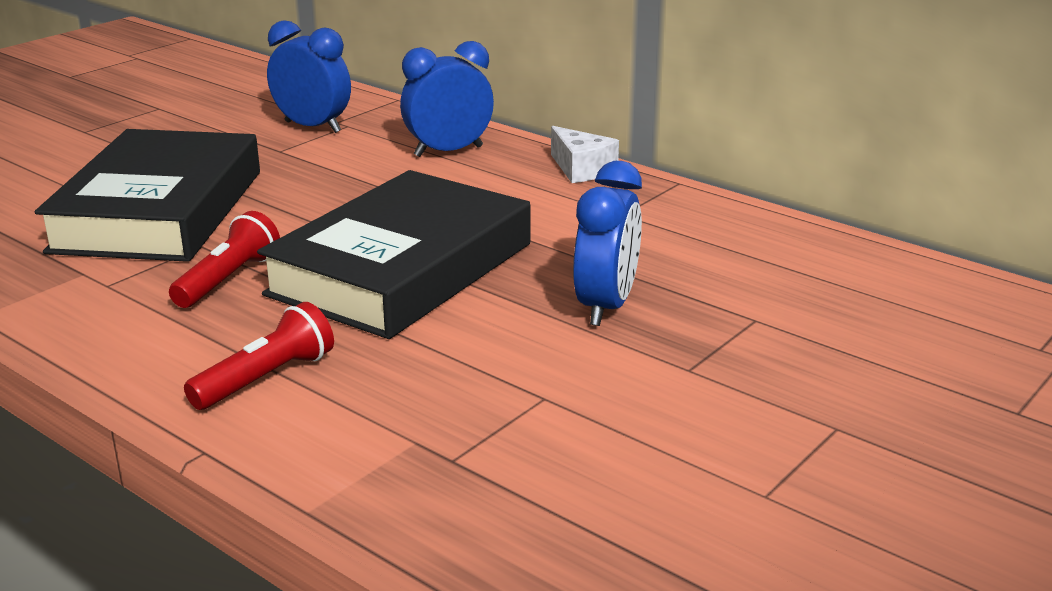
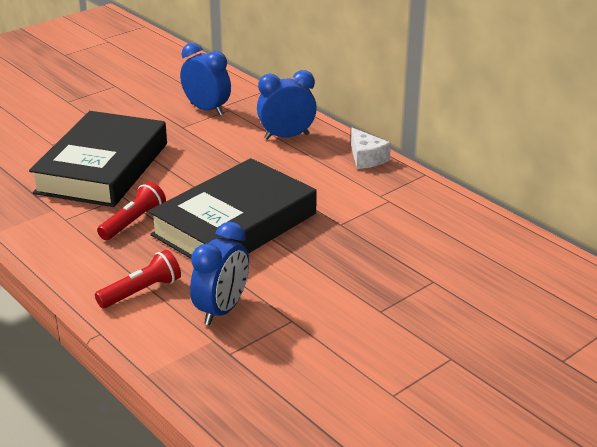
camera: 10 degrees right, 5 degrees up
blue clock [573,161,642,326] -> blue clock moved to [190,222,249,325]

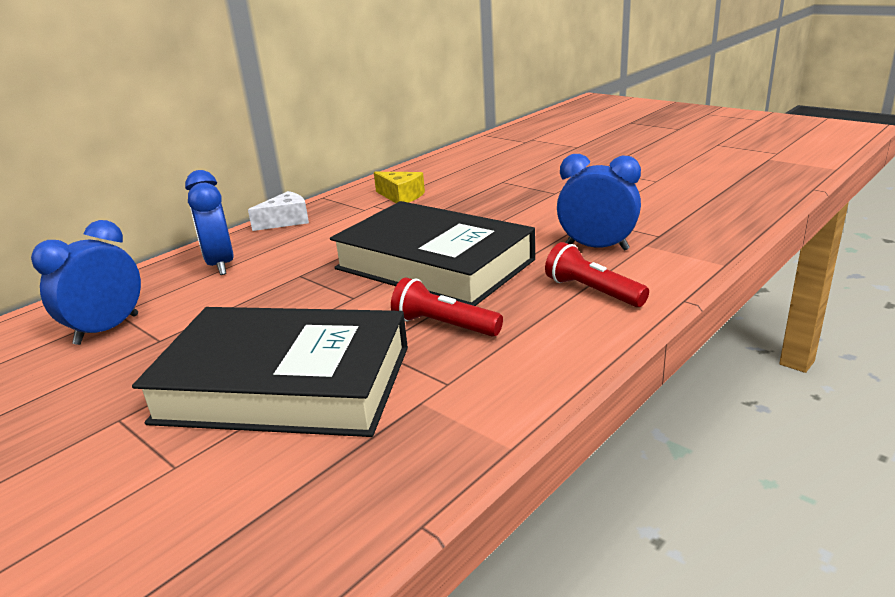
camera: 95 degrees left, 5 degrees down
none -> yellow cheese [374,172,425,203]

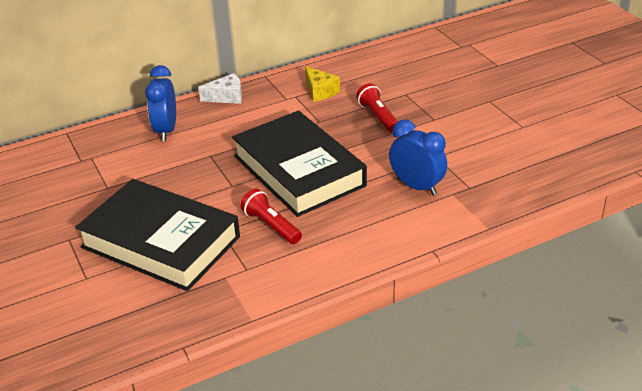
camera: 20 degrees right, 10 degrees up
blue clock [31,220,141,345] -> none
red flashlight [545,242,649,307] -> red flashlight moved to [356,83,398,133]

